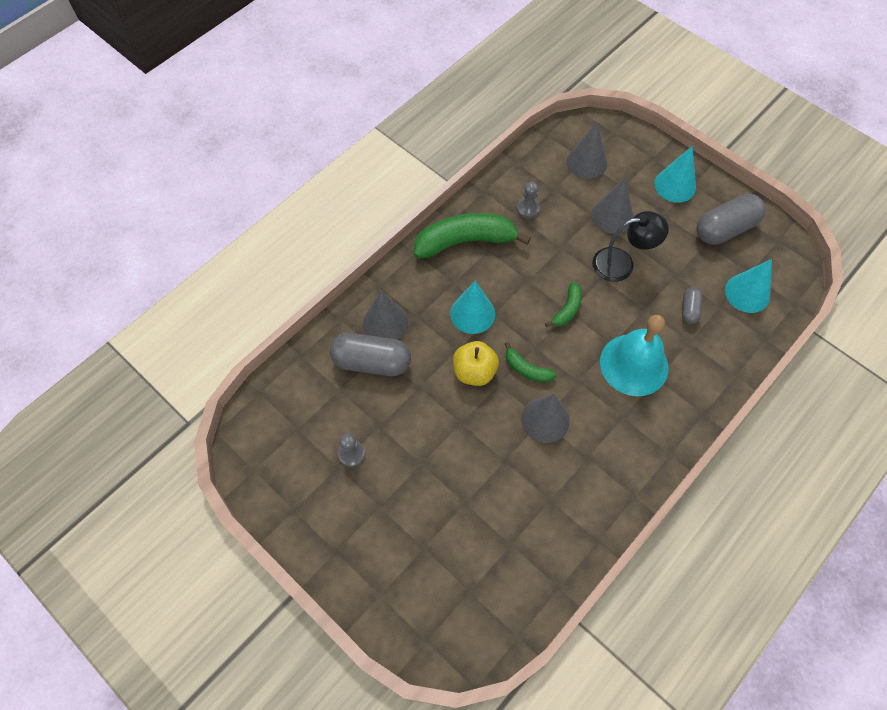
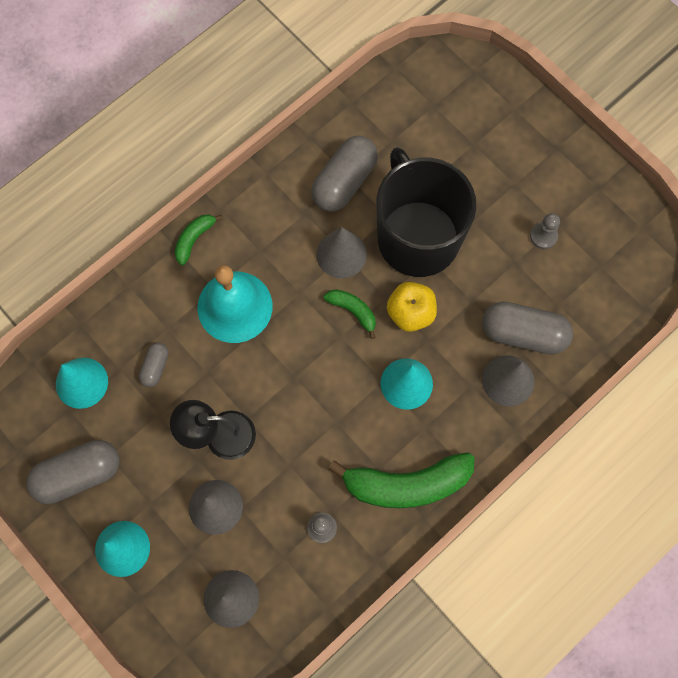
camera: 175 degrees left, 10 degrees up
green banana [545,282,582,327] -> green banana moved to [175,214,223,265]
none -> grey capsule [311,136,378,212]
none -> black mug [376,147,476,277]

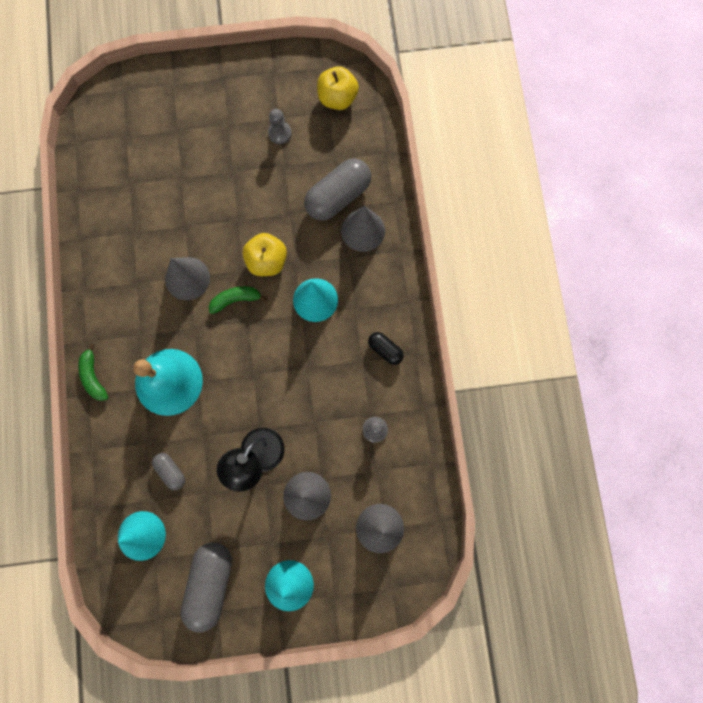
camera: 55 degrees left, 5 degrees up
grey capsule [311,136,378,212] -> none
green banana [328,452,475,508] -> black capsule [368,332,404,365]
black mug [376,147,476,277] -> none
none -> yellow apple [317,66,359,110]

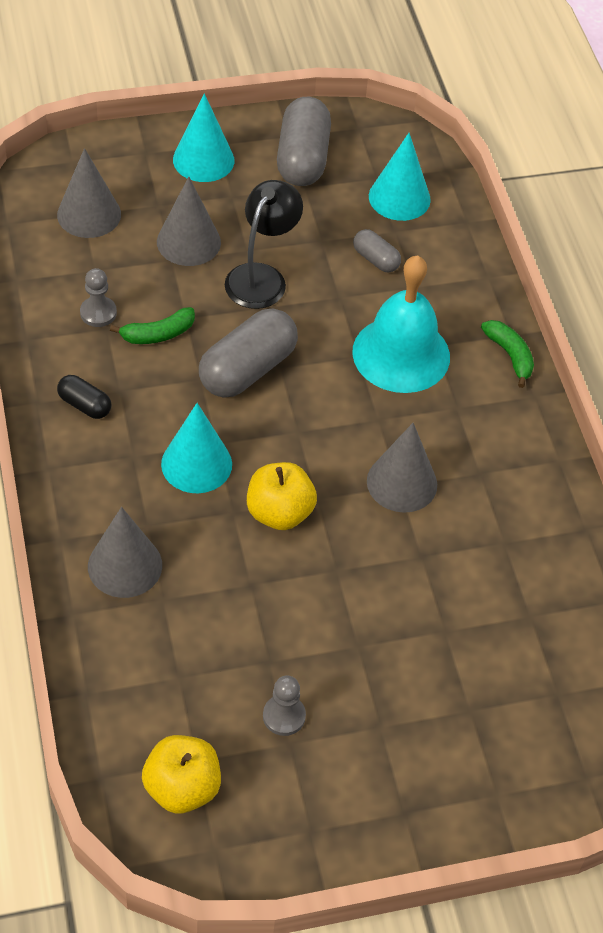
camera: 170 degrees right, 25 degrees down
green banana [209,286,267,314] -> green banana moved to [110,307,195,344]
grey capsule [304,158,371,221] -> grey capsule moved to [199,308,298,398]

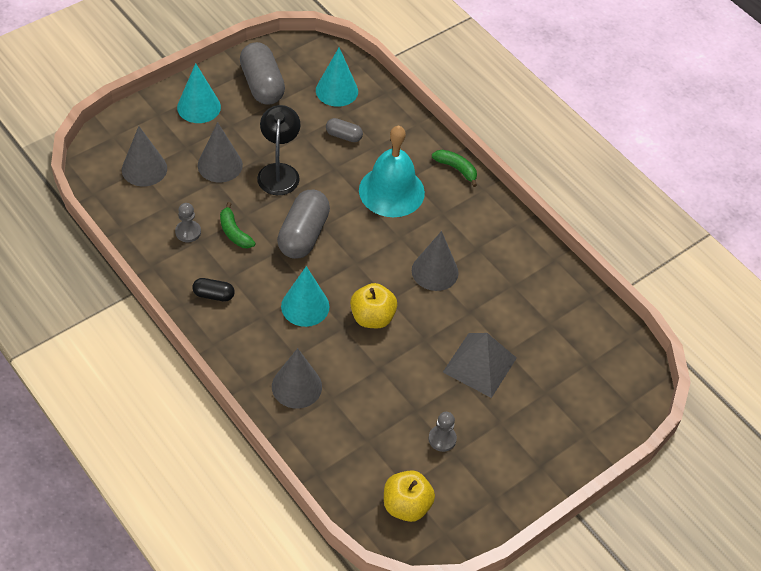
camera: 25 degrees left, 0 degrees up
green banana [110,307,195,344] -> green banana turned 105 degrees clockwise [220,202,255,248]
none -> grey pyramid [443,333,517,398]

